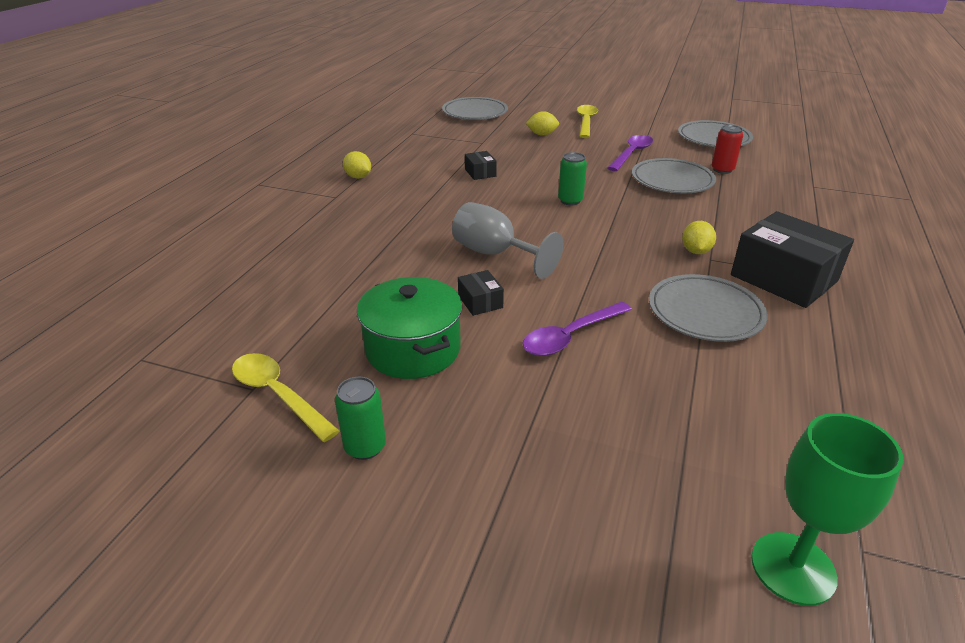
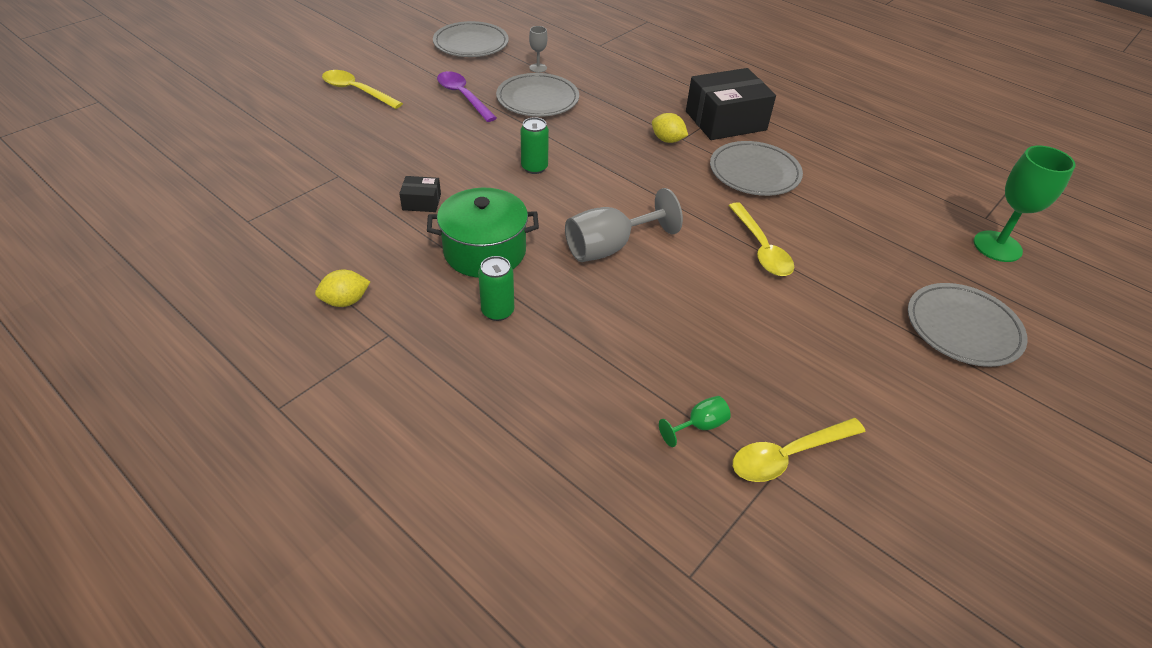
camera: 70 degrees left, 10 degrees up
green can [335,377,386,460] -> green can moved to [478,256,514,321]
green pot [357,277,462,379] -> green pot moved to [427,188,539,278]
grey plate [442,97,508,120] -> grey plate moved to [908,283,1028,367]
black box [458,270,504,316] -> none
purple spoon [523,301,632,356] -> yellow spoon [728,202,794,276]
yellow lemon [526,111,559,136] -> none
red can [712,125,743,174] -> grey goblet [529,26,548,73]
none -> green goblet [659,396,731,447]

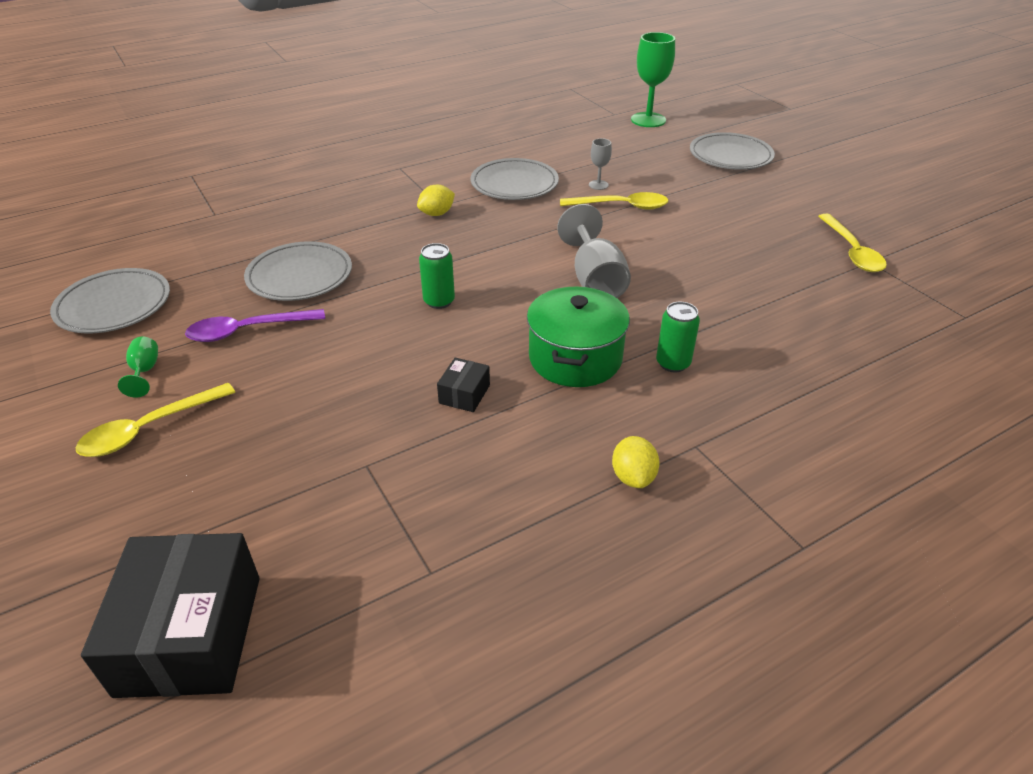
camera: 70 degrees left, 5 degrees down
grey goblet [529,26,548,73] -> grey goblet moved to [589,138,612,190]
green goblet [659,396,731,447] -> green goblet moved to [118,336,158,398]
black box [686,68,776,140] -> black box moved to [81,533,260,698]

